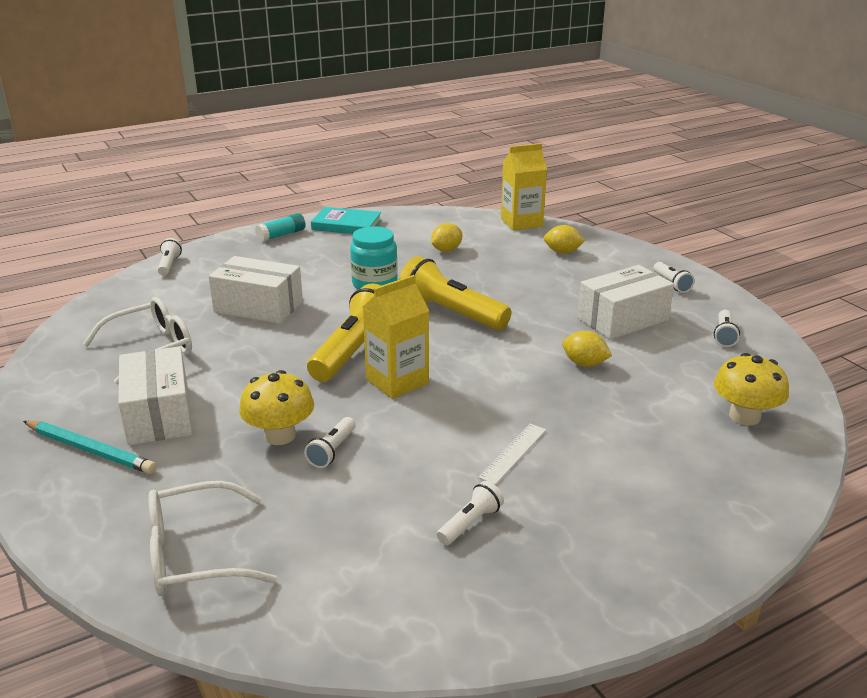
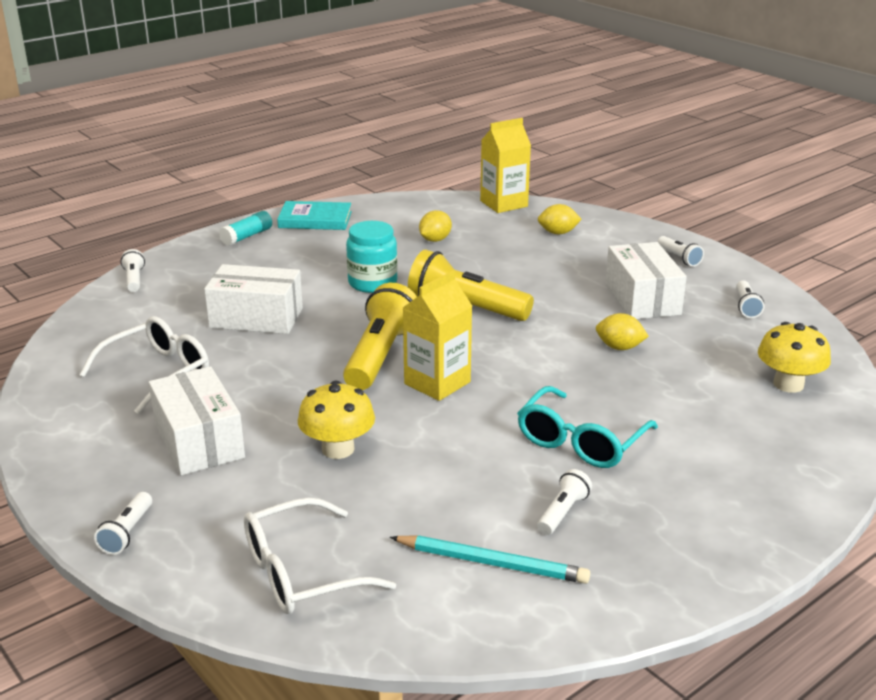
camera: 10 degrees left, 0 degrees up
turquoise pencil [23,421,156,474] -> turquoise pencil moved to [390,535,590,584]
white flashlight [304,417,356,468] -> white flashlight moved to [94,492,152,555]
white ruler [478,424,546,485] -> turquoise glasses [517,386,658,468]
white box [577,265,674,340] -> white box turned 60 degrees counterclockwise [605,242,687,319]

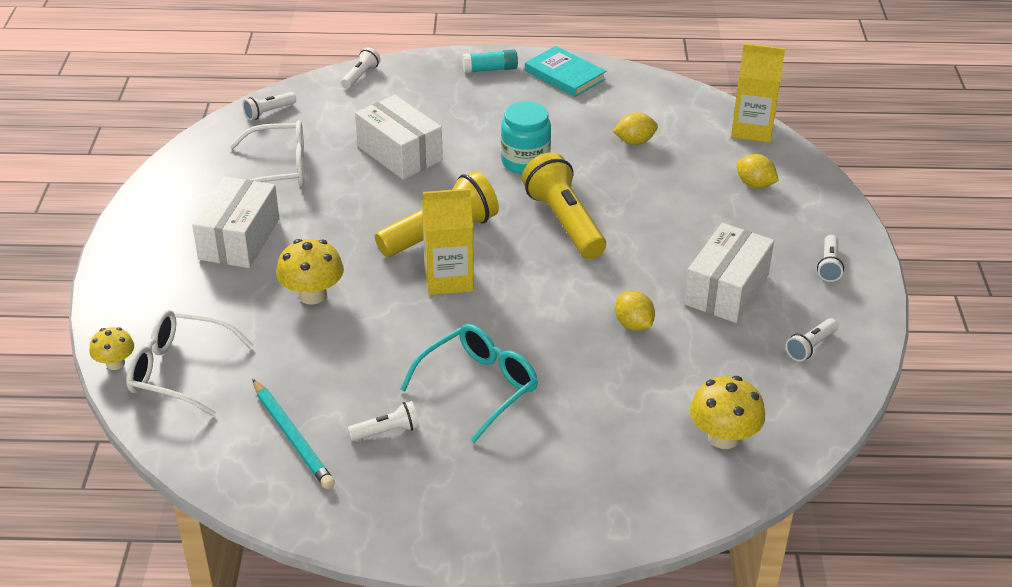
camera: 40 degrees right, 10 degrees up
white flashlight [94,492,152,555] -> white flashlight moved to [243,92,296,120]
turquoise glasses [517,386,658,468] -> turquoise glasses turned 150 degrees clockwise [400,324,538,443]
none -> yellow mushroom [90,327,134,370]

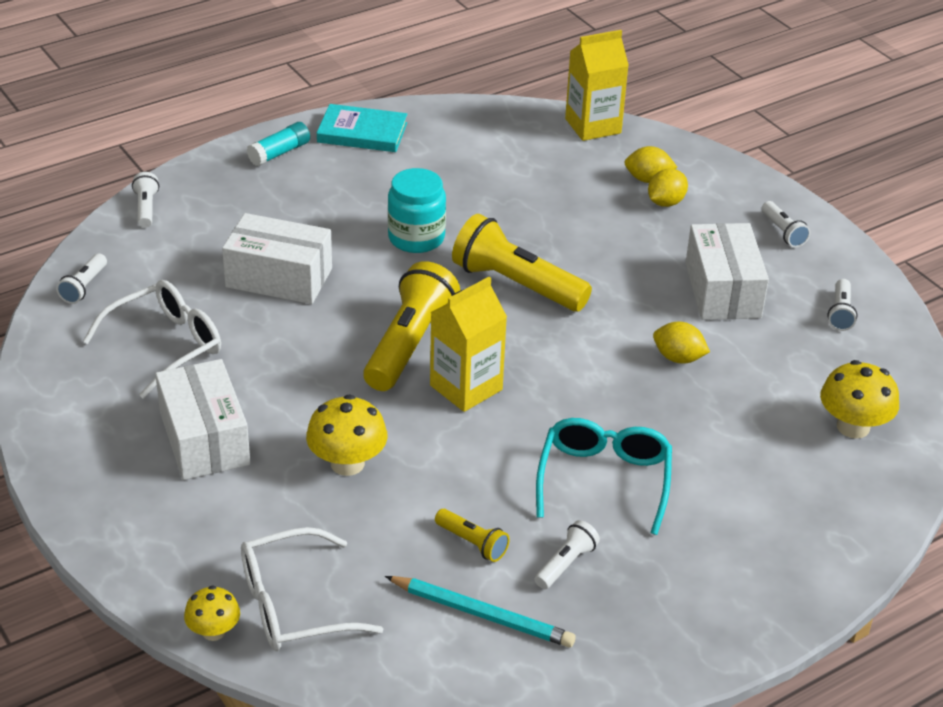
camera: 35 degrees left, 0 degrees up
yellow lemon [613,112,658,145] -> yellow lemon moved to [648,169,688,207]
none -> yellow flashlight [435,509,510,562]

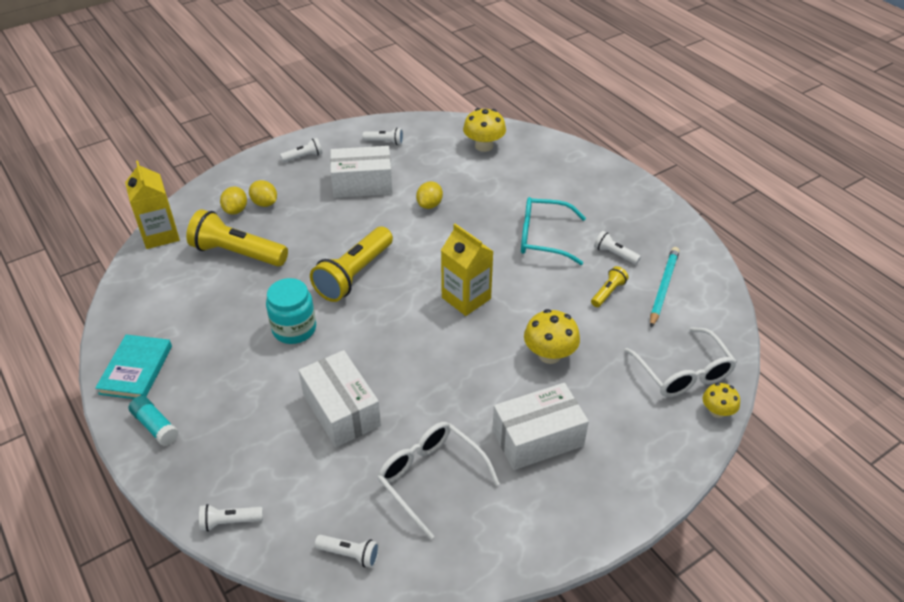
camera: 90 degrees left, 5 degrees up
white box [222,213,332,304] -> white box turned 45 degrees counterclockwise [298,350,381,447]
yellow flashlight [363,261,460,391] -> yellow flashlight moved to [186,209,288,266]

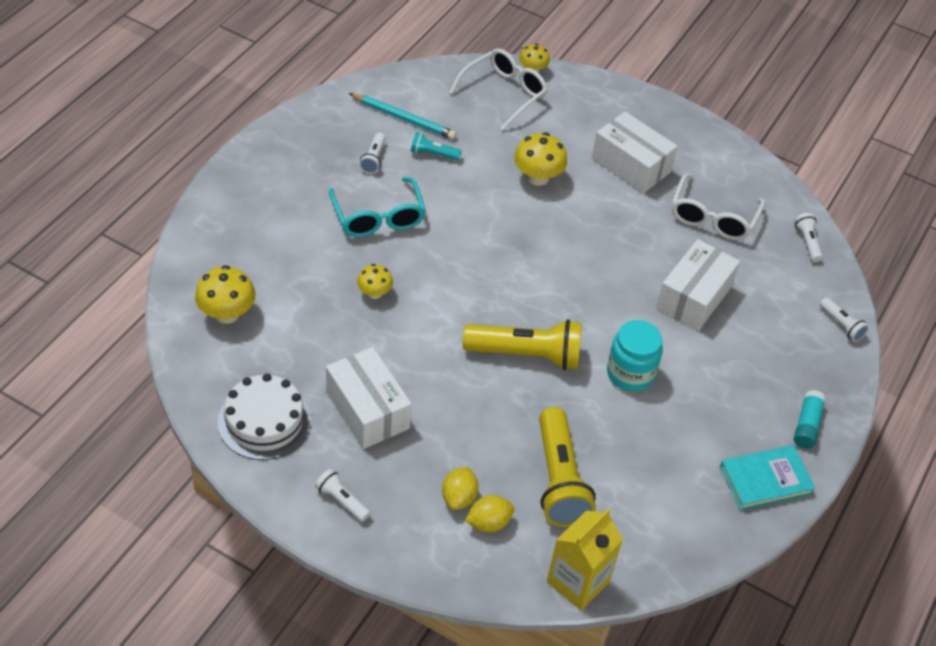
camera: 120 degrees left, 5 degrees up
white flashlight [363,128,404,145] -> white cake [218,373,312,460]
yellow lemon [416,181,443,209] -> none
yellow carton [441,224,494,316] -> none
yellow flashlight [591,266,629,307] -> turquoise flashlight [411,132,462,161]
turquoise pencil [650,247,680,328] -> turquoise pencil turned 150 degrees counterclockwise [349,93,457,140]
none -> yellow mushroom [357,264,393,299]

